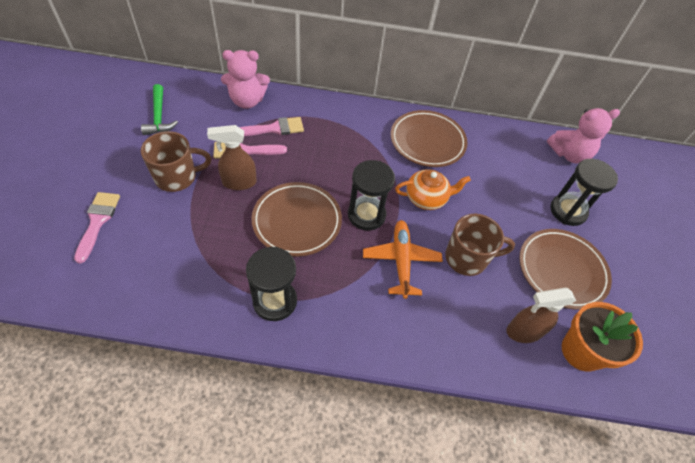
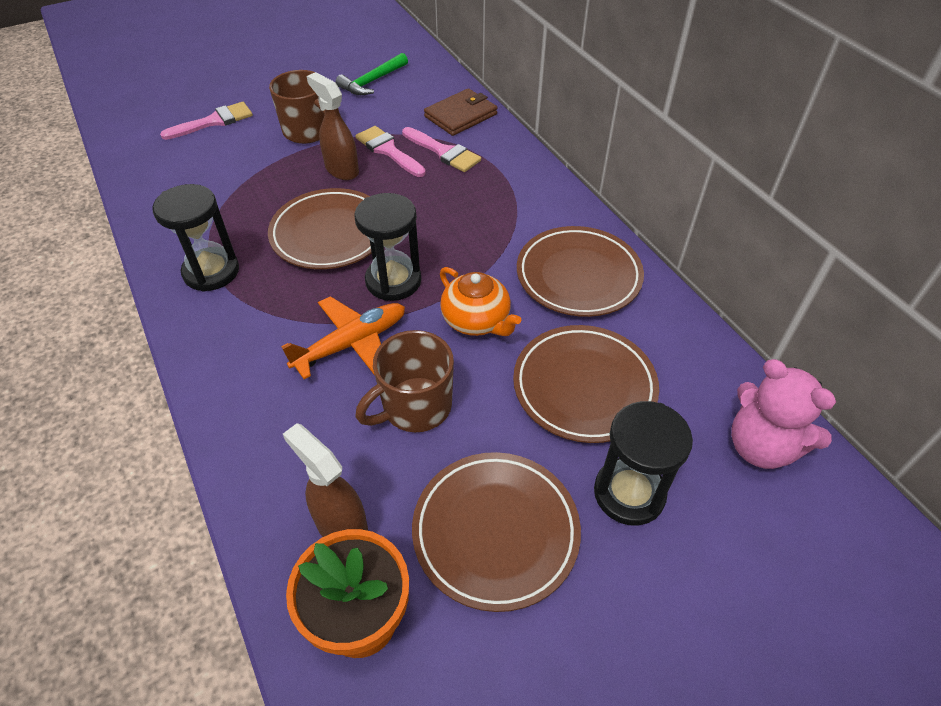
camera: 60 degrees right, 5 degrees down
pink teddy bear [221,50,270,109] -> brown wallet [424,88,497,136]
brown mug [445,214,515,276] -> brown mug turned 90 degrees clockwise [355,330,454,432]
none -> brown plate [513,325,659,443]

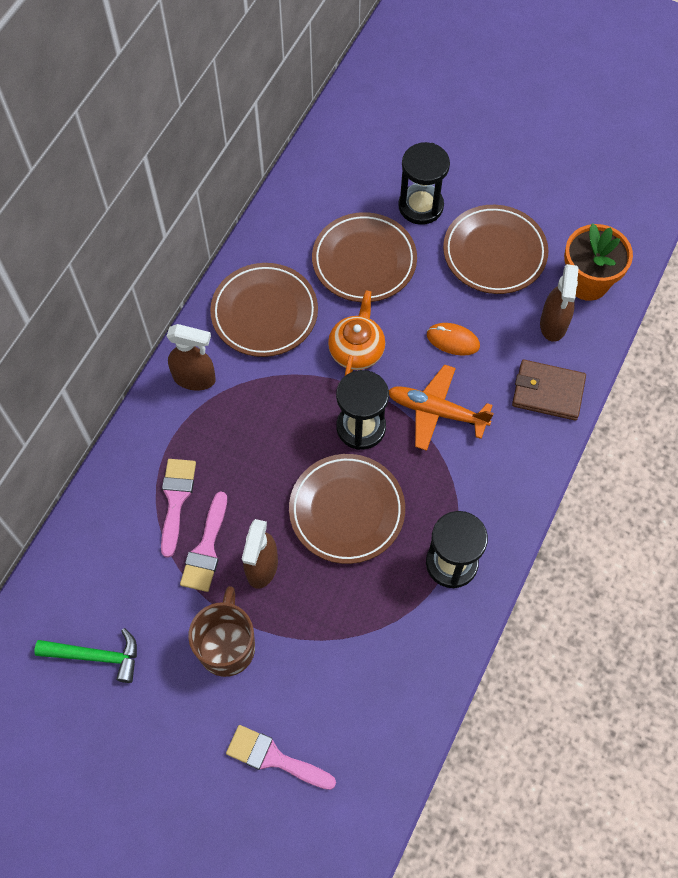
camera: 125 degrees left, 15 degrees up
brown mug [355,330,454,432] -> orange mouse [427,323,480,356]
brown wallet [424,88,497,136] -> brown wallet moved to [512,360,586,421]
pink teddy bear [731,359,836,469] -> none
none -> brown spray bottle [167,324,216,390]

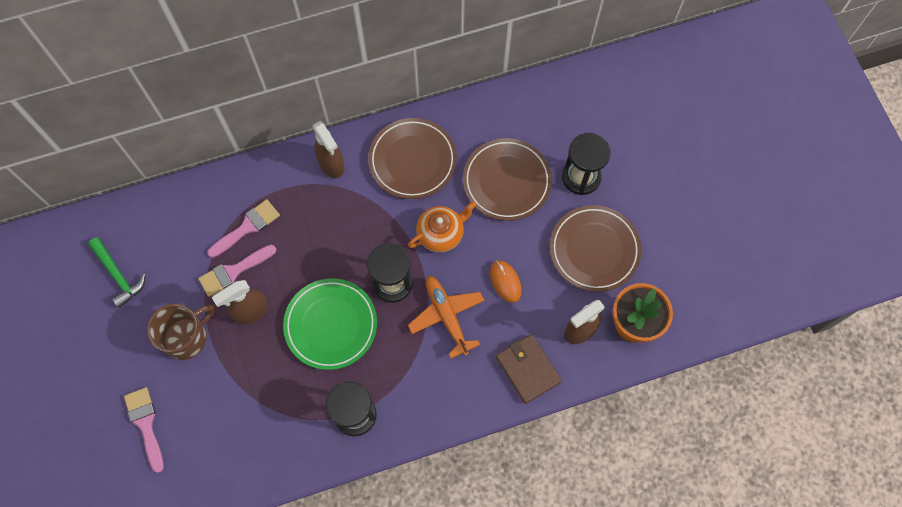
camera: 45 degrees right, 5 degrees up
brown plate [289,454,405,564] -> green plate [283,278,377,370]

